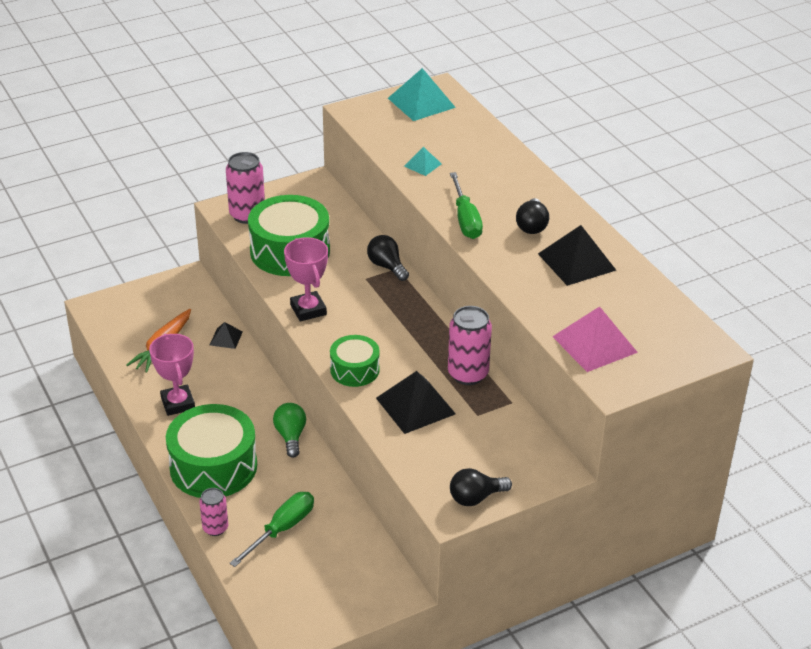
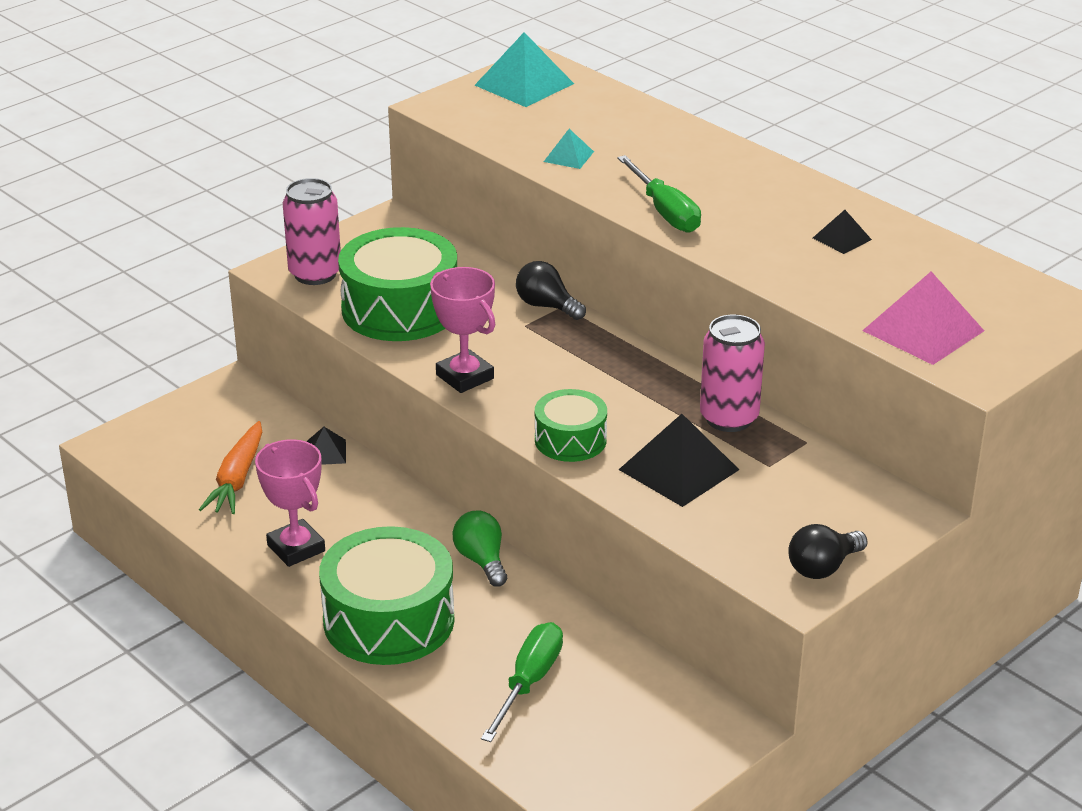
camera: 15 degrees left, 5 degrees down
pink can [199,488,228,536] -> none
black light bulb [516,198,549,234] -> none
black pyramid [538,225,616,286] -> black pyramid [813,210,872,254], size x0.52

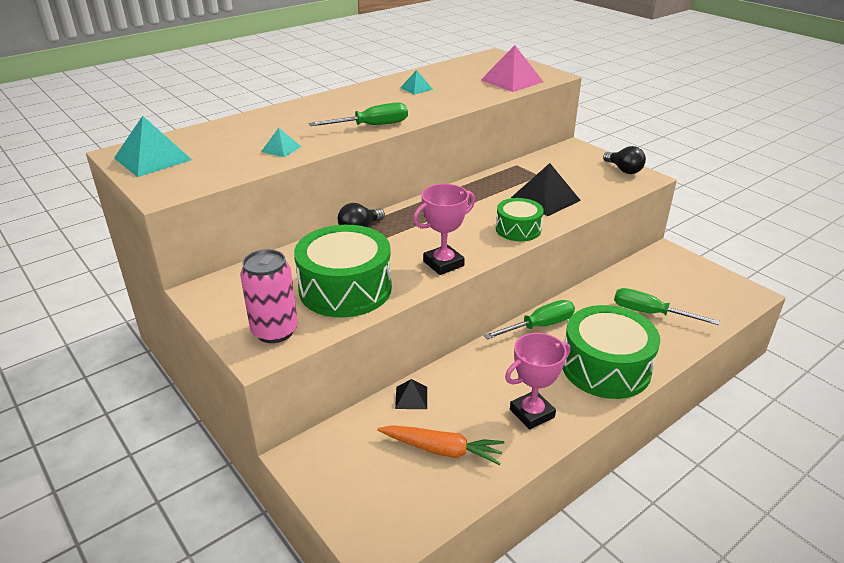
camera: 85 degrees left, 0 degrees up
green light bulb [452,510,507,587] -> green screwdriver [484,300,575,340]
pink can [700,314,765,432] -> none
black pyramid [813,210,872,254] -> turquoise pyramid [400,70,433,95]

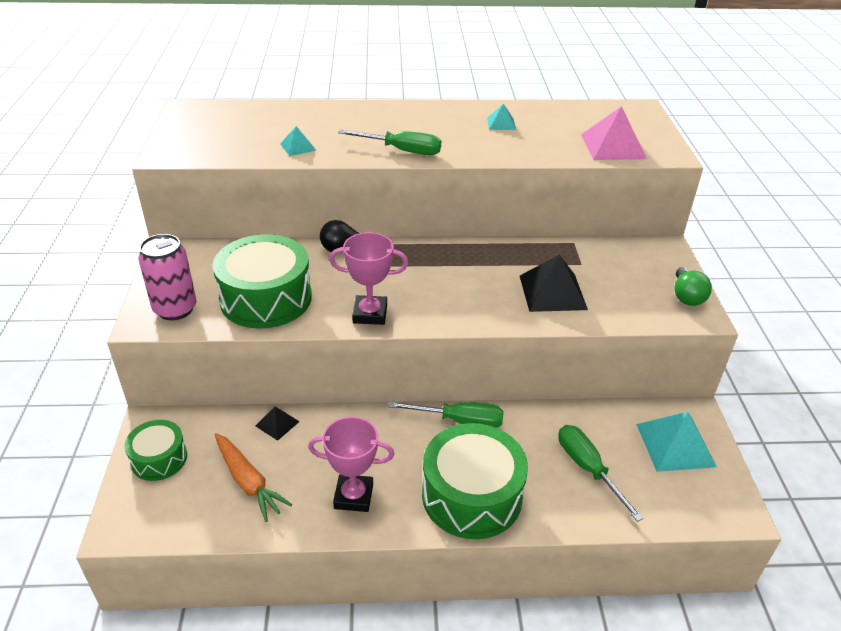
camera: 35 degrees right, 5 degrees up
turquoise pyramid [114,116,192,177] -> turquoise pyramid moved to [636,412,717,472]
green drum [496,198,544,241] -> green drum moved to [124,420,187,481]
black light bulb [603,146,646,174] -> green light bulb [674,267,712,306]

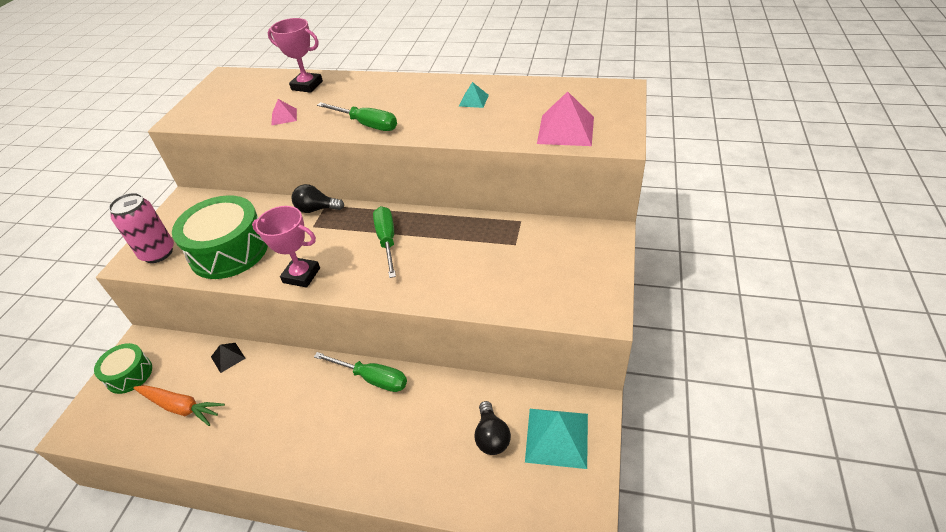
camera: 20 degrees right, 5 degrees up
orange carrot [214,433,292,522] -> orange carrot turned 45 degrees counterclockwise [133,385,225,426]
turquoise pyramid [280,126,317,156] -> pink pyramid [271,99,297,126]
pink trophy [308,417,394,512] -> pink trophy moved to [267,18,323,93]
green drum [422,423,528,539] -> none
black pyramid [520,255,588,312] -> none
green screwdriver [558,425,644,522] -> green screwdriver moved to [373,206,396,278]
green light bulb [674,267,712,306] -> none
none -> black light bulb [474,401,511,455]

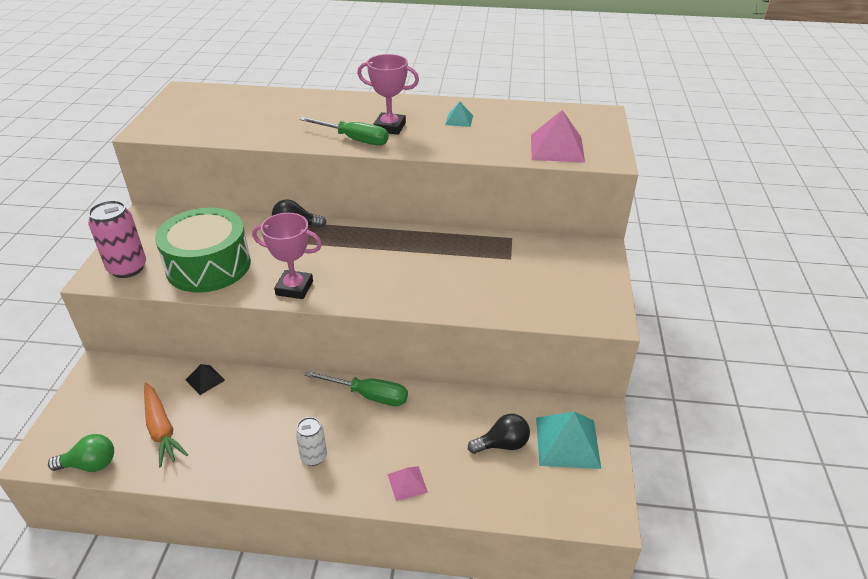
camera: 10 degrees left, 5 degrees down
green drum [94,343,152,394] -> none
orange carrot [133,385,225,426] -> orange carrot turned 45 degrees clockwise [144,382,188,467]
pink trophy [267,18,323,93] -> pink trophy moved to [357,54,419,135]
pink pyramid [271,99,297,126] -> pink pyramid moved to [388,466,428,501]
green screwdriver [373,206,396,278] -> none
black light bulb [474,401,511,455] -> black light bulb turned 90 degrees counterclockwise [468,414,530,454]
none -> green light bulb [48,434,114,472]
none -> white can [295,417,327,466]

